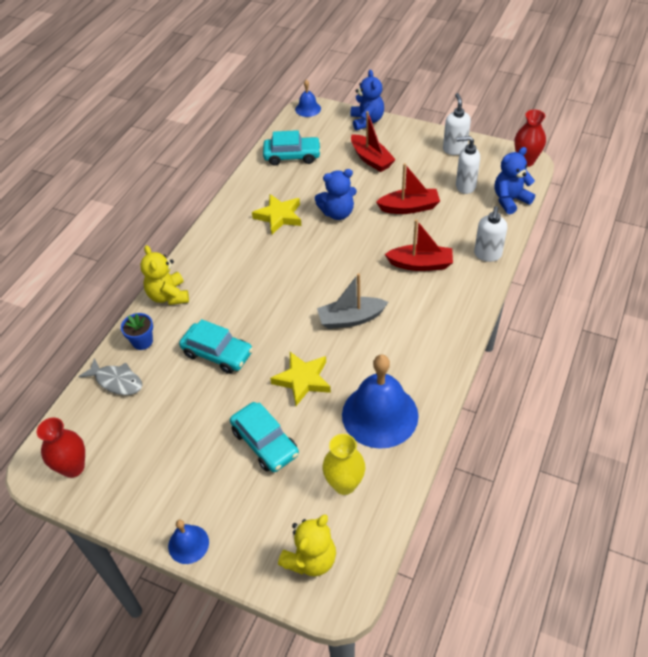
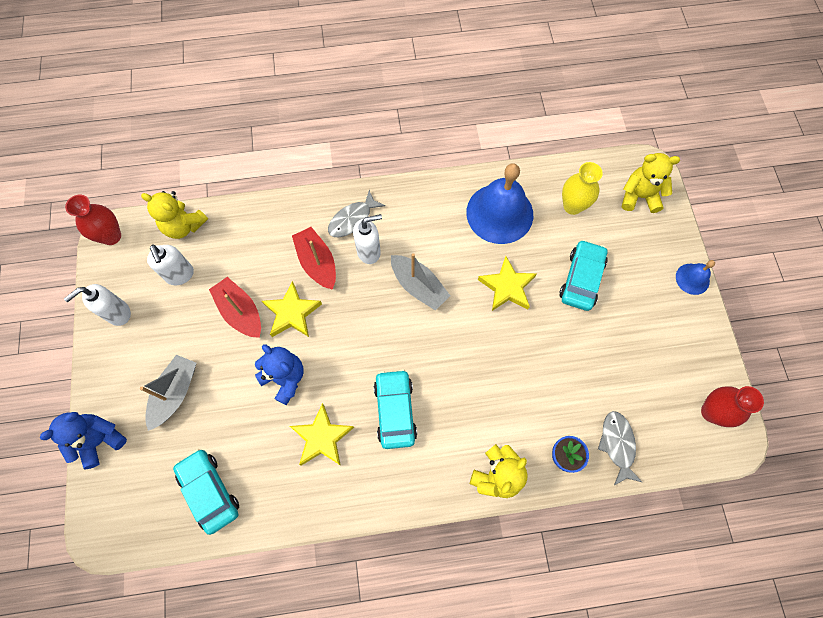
camera: 125 degrees left, 20 degrees up
turquoise car [179,319,253,374] -> turquoise car moved to [374,369,417,449]
blue bell [295,80,321,117] -> none
red boat [351,111,396,172] -> grey boat [140,355,196,431]
white soap dispenser [474,206,507,262] -> white soap dispenser moved to [353,214,382,264]
blue teddy bear [495,147,535,214] -> yellow teddy bear [141,191,208,239]
none -> yellow star [262,281,322,337]
none -> grey fish [328,190,385,237]

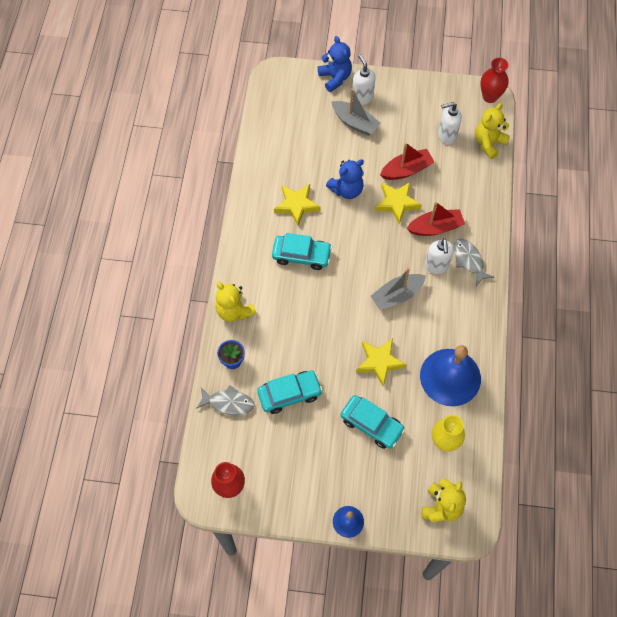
camera: 105 degrees right, 5 degrees down
white soap dispenser [64,284,131,326] -> white soap dispenser moved to [352,54,375,105]
turquoise car [173,449,239,535] -> turquoise car moved to [257,371,323,414]

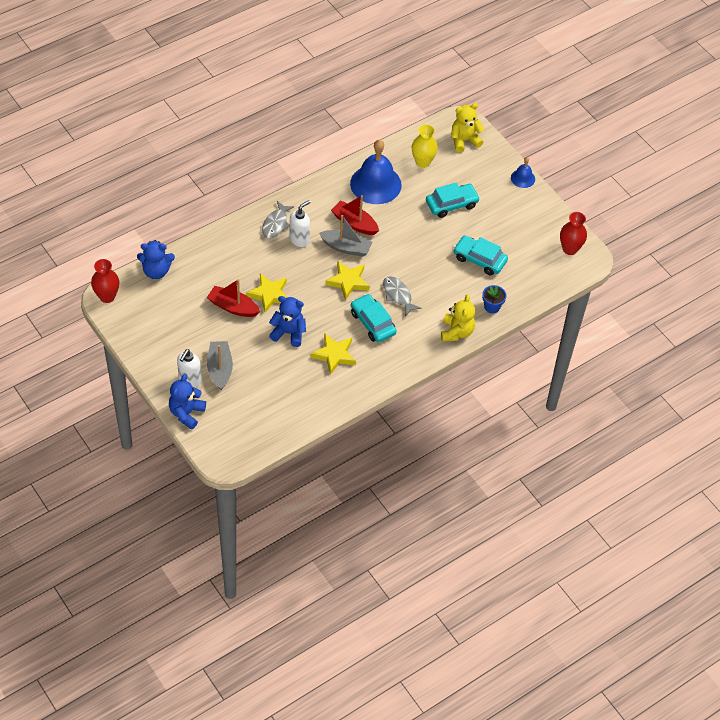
camera: 135 degrees left, 10 degrees down
grey fish [196,385,254,415] -> grey fish moved to [383,276,422,316]
turquoise car [341,395,405,449] -> turquoise car turned 75 degrees clockwise [426,183,480,218]
yellow star [356,338,406,387] -> yellow star moved to [325,261,370,300]
red boat [406,202,465,236] -> red boat moved to [331,195,379,235]
white soap dispenser [438,102,462,145] -> none
yellow teddy bear [475,103,510,159] -> blue teddy bear [137,240,175,279]

